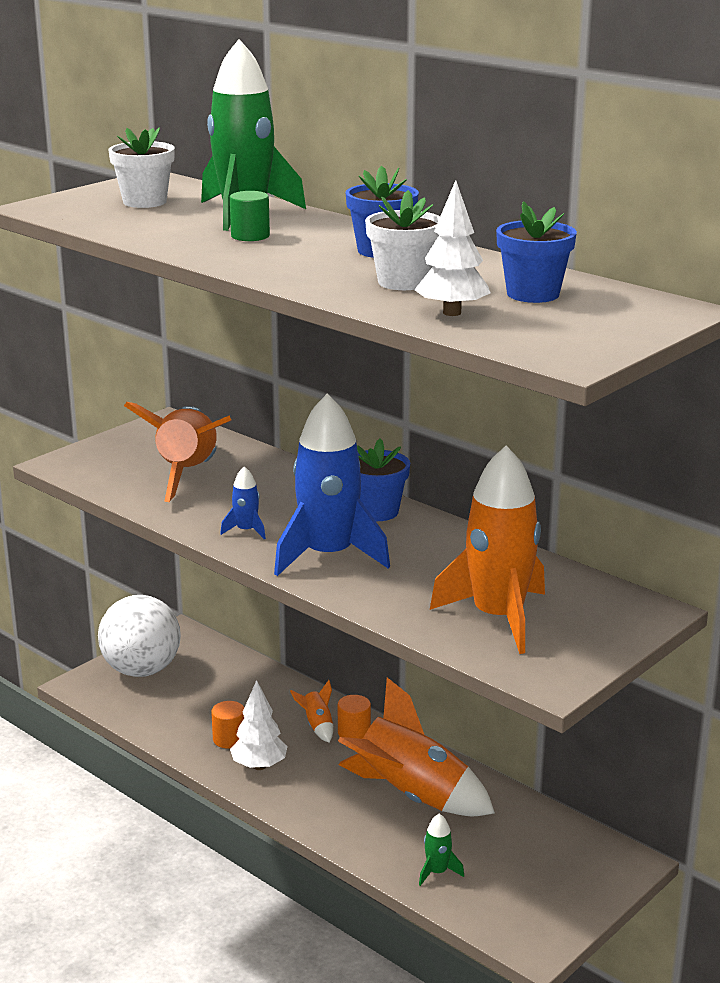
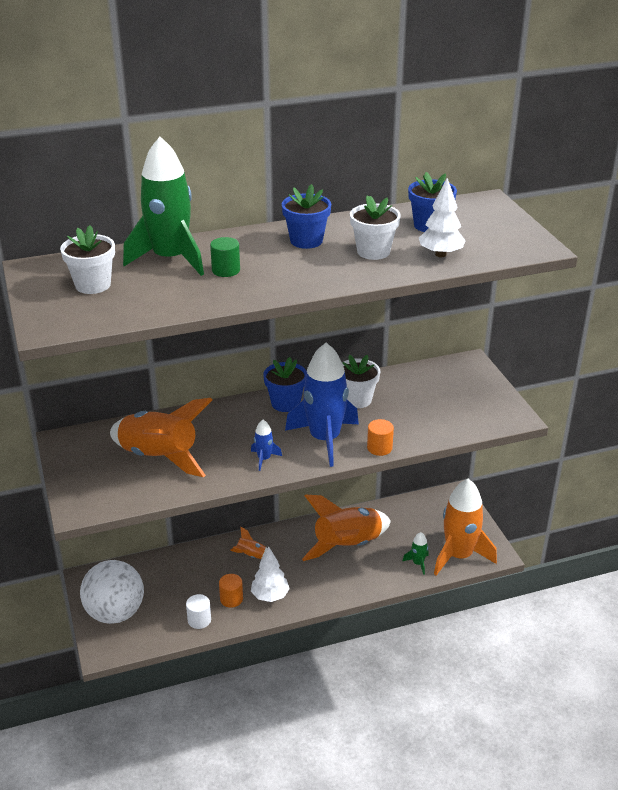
camera: 60 degrees left, 10 degrees up
orange cylinder [338,695,371,739] -> orange cylinder moved to [367,419,394,456]
orange rocket [430,445,545,654] -> orange rocket moved to [434,479,497,576]
none -> white cylinder [186,594,211,629]
none -> white flower pot [342,355,380,408]

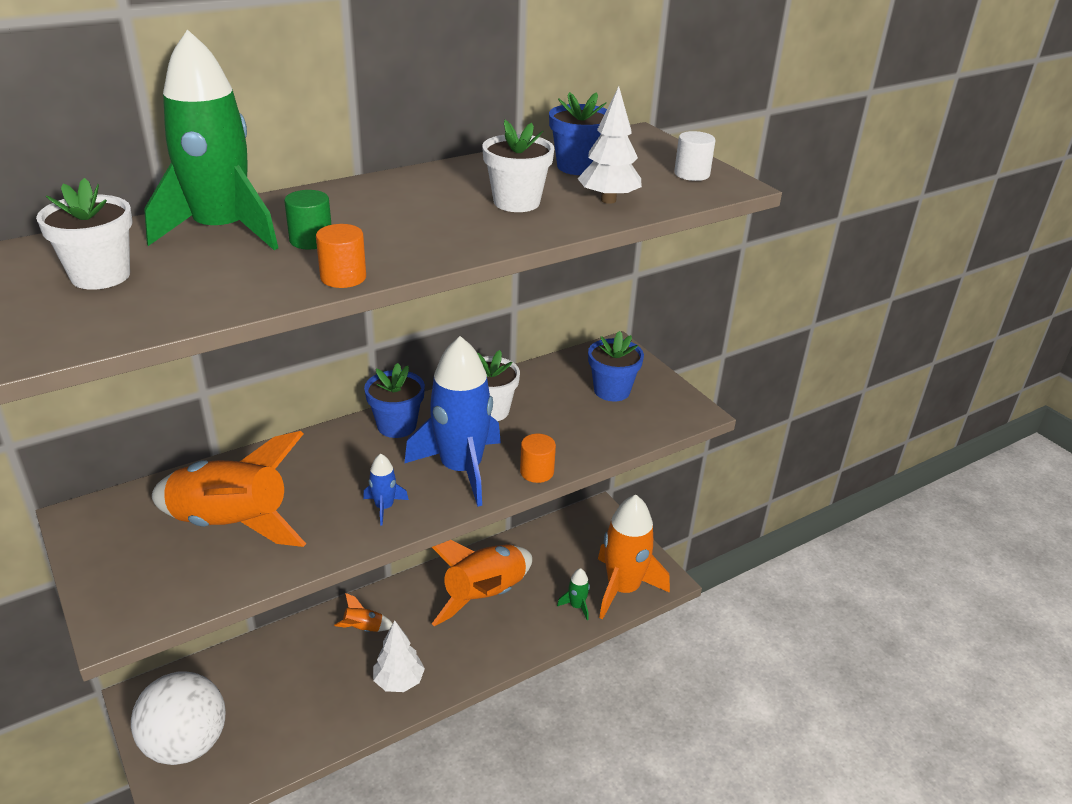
camera: 15 degrees left, 0 degrees up
white cylinder [186,594,211,629] -> white cylinder moved to [674,131,715,181]
orange cylinder [219,574,243,608] -> orange cylinder moved to [316,224,366,288]
blue flower pot [282,184,331,249] -> blue flower pot moved to [588,331,644,401]

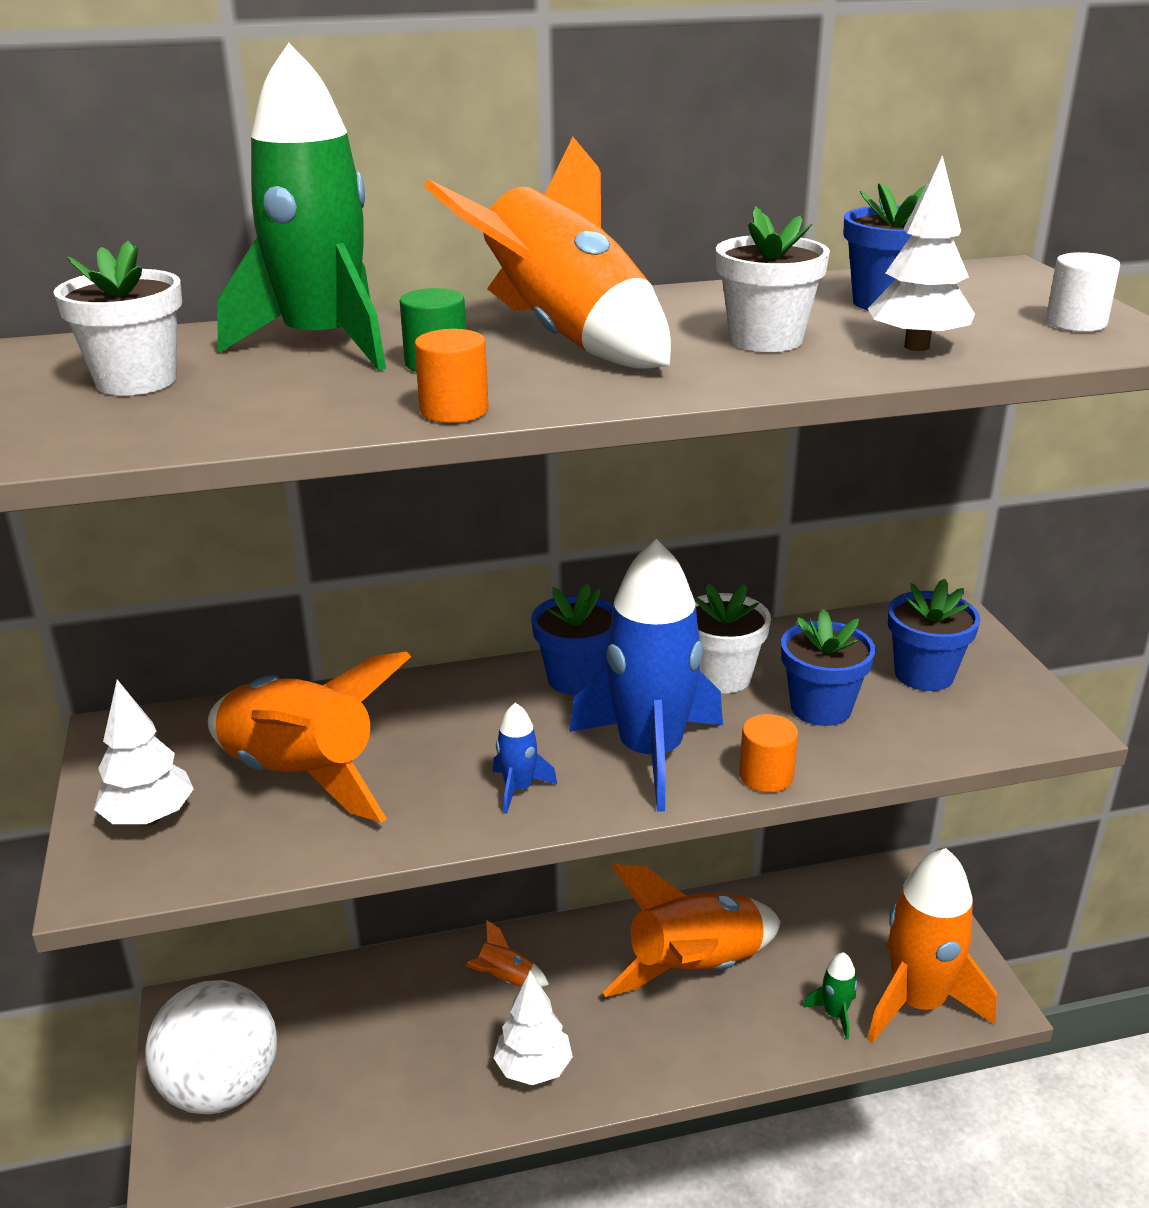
camera: 20 degrees right, 5 degrees down
none -> white tree [94,680,194,826]
none -> orange rocket [424,137,671,369]
none -> blue flower pot [781,609,876,726]

